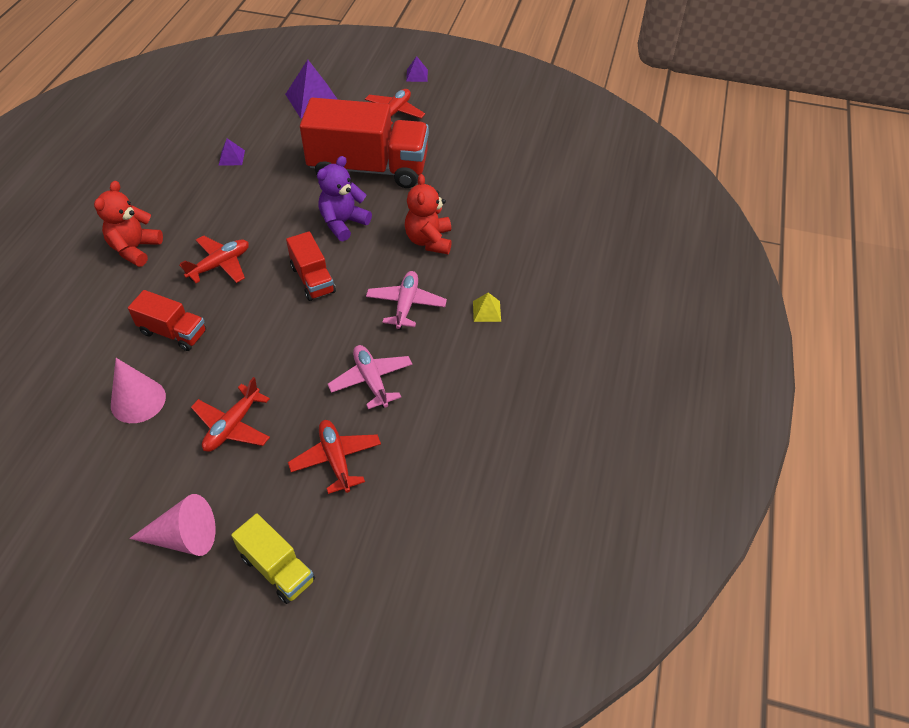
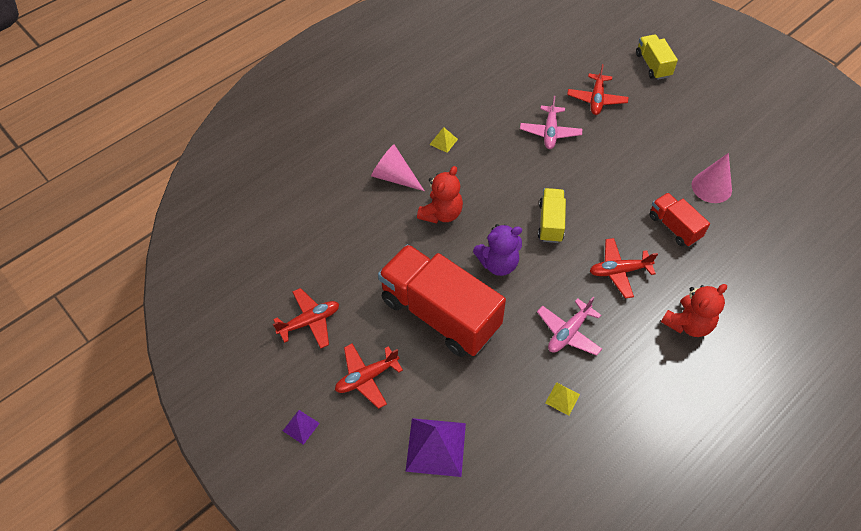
camera: 145 degrees left, 5 degrees up
pink cone [129,494,216,556] -> pink cone moved to [371,144,424,191]
red plane [191,377,270,452] -> red plane moved to [273,288,339,349]
purple pyramid [218,138,245,166] -> yellow pyramid [545,382,580,416]
red truck [286,231,336,301] -> yellow truck [538,188,566,243]
pink plane [366,271,447,330] -> pink plane moved to [537,297,602,356]

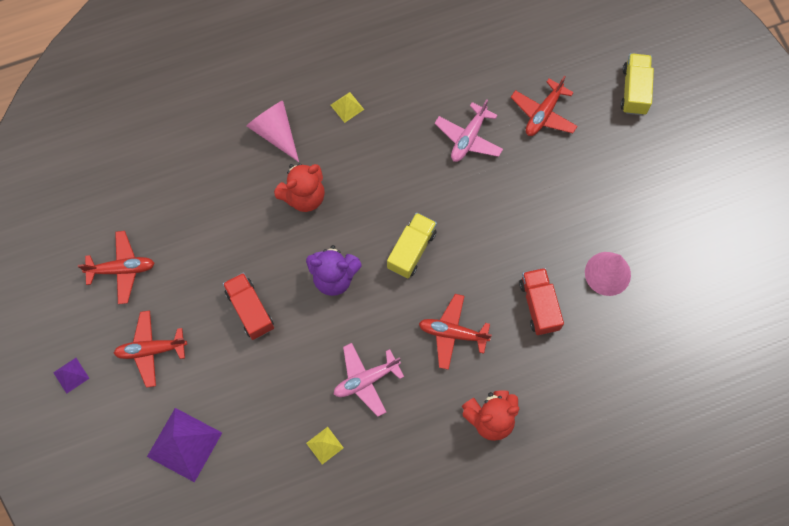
camera: 20 degrees right, 15 degrees up
red truck [378,244,506,357] -> red truck [223,273,274,340], size x0.49

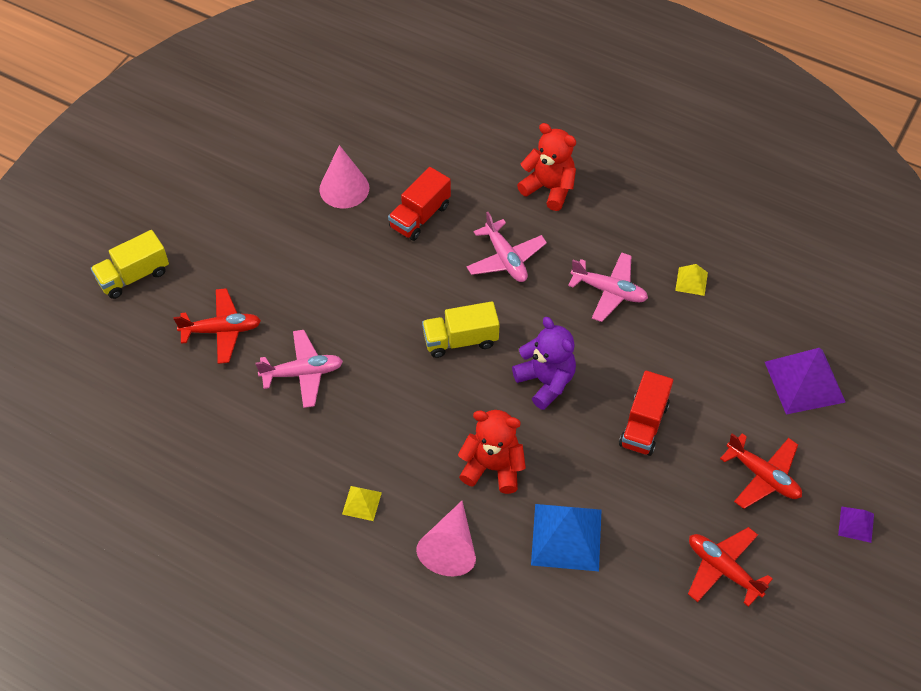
camera: 130 degrees left, 15 degrees down
red plane [419,294,492,370] -> pink plane [466,212,547,282]
none -> blue pyramid [531,504,602,571]

